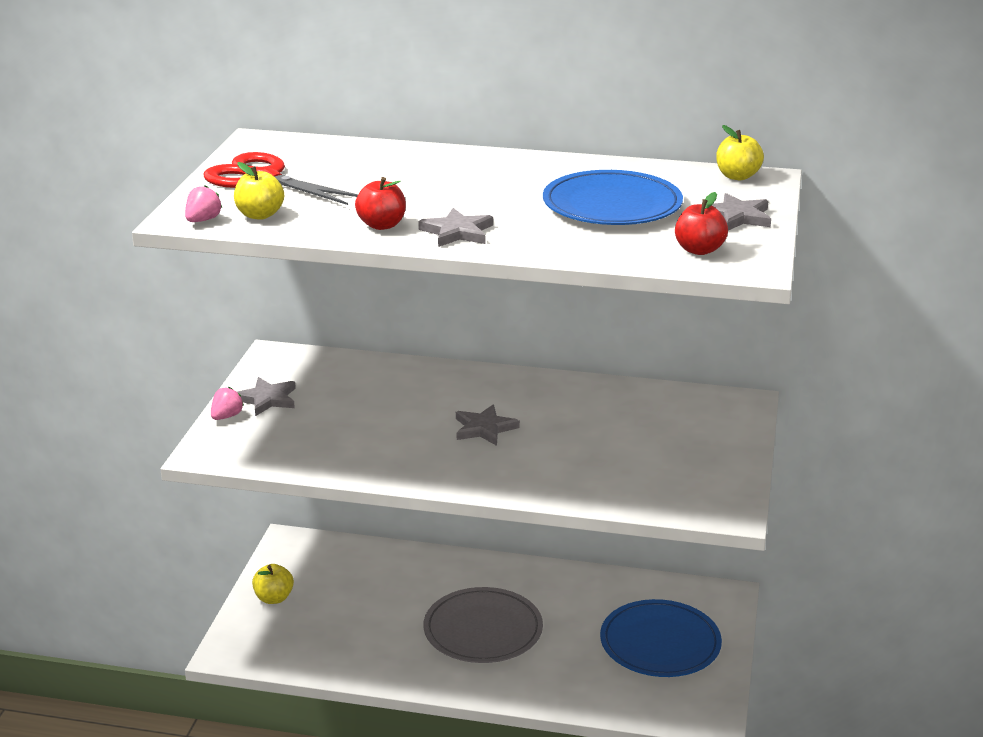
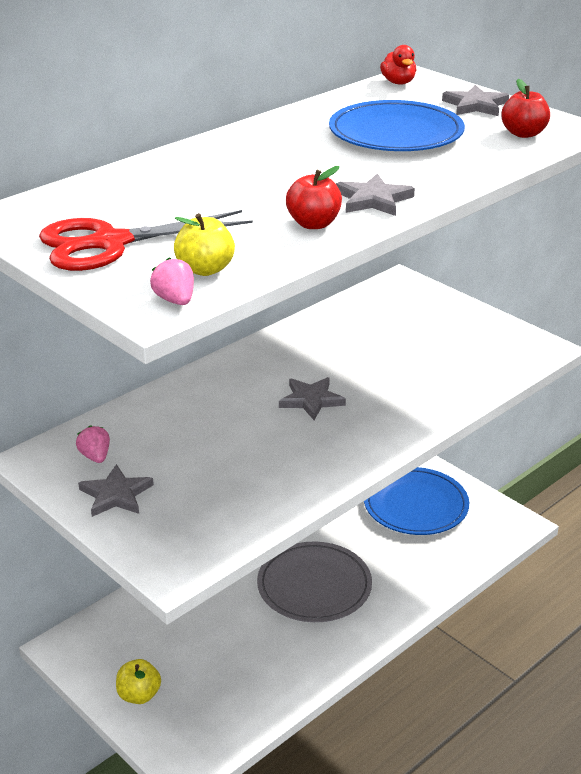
camera: 55 degrees left, 5 degrees up
pink strawberry [211,387,244,420] -> pink strawberry moved to [76,425,110,463]
yellow apple [716,125,764,180] -> red duck [380,45,416,85]

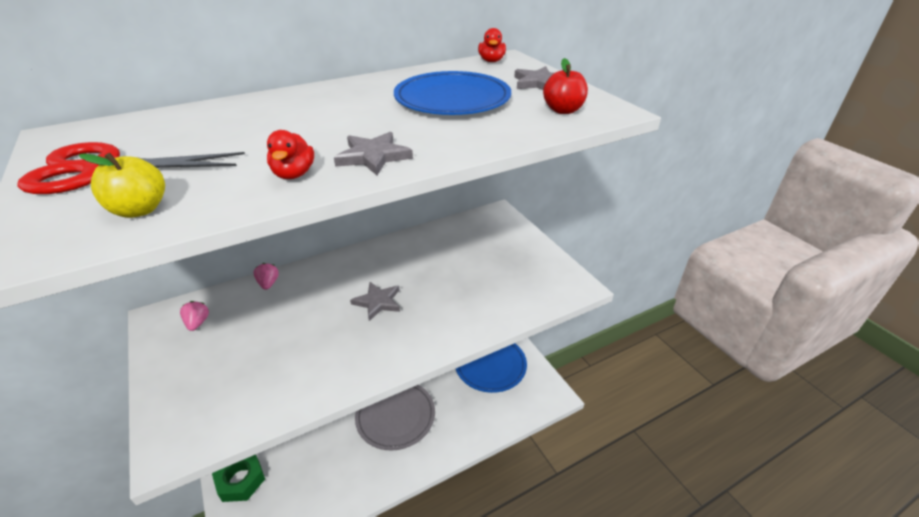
camera: 15 degrees right, 5 degrees up
grey star [78,464,154,517] -> none
yellow apple [116,659,161,704] -> green nut [212,454,265,502]
pink strawberry [150,257,194,305] -> pink strawberry moved to [254,263,279,290]
red apple [286,166,342,229] -> red duck [267,130,314,179]

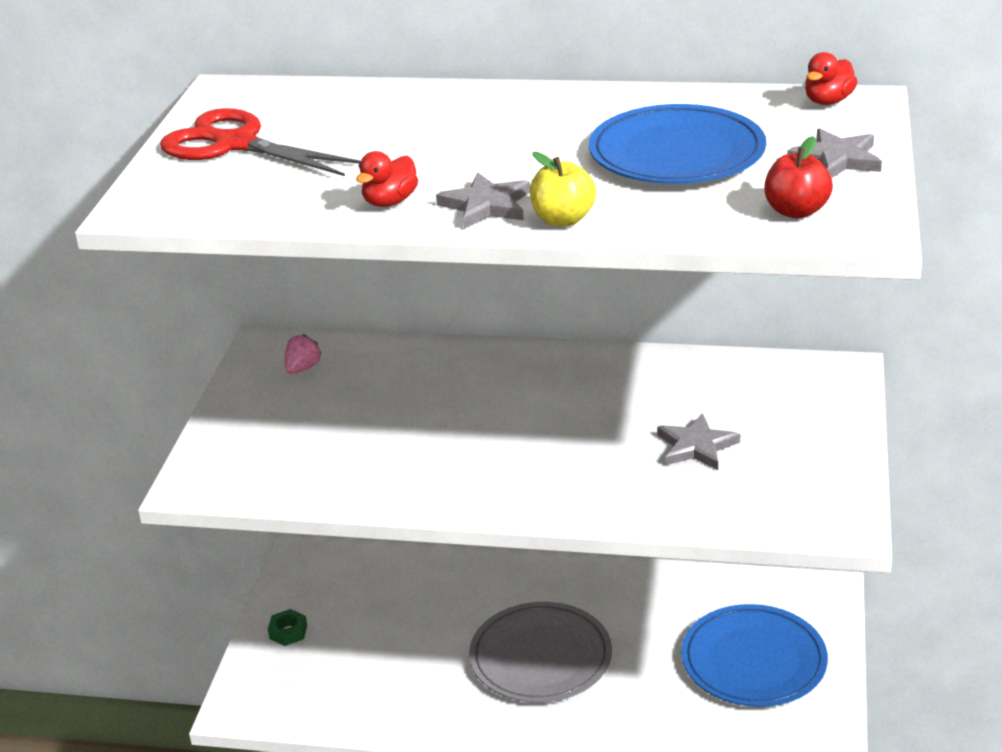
camera: 40 degrees right, 5 degrees down
yellow apple [79,153,165,218] -> yellow apple moved to [530,152,596,226]
green nut [212,454,265,502] -> green nut [268,609,307,646], size x0.54
pink strawberry [254,263,279,290] -> none
grey star [350,282,400,321] -> grey star moved to [657,413,740,470]

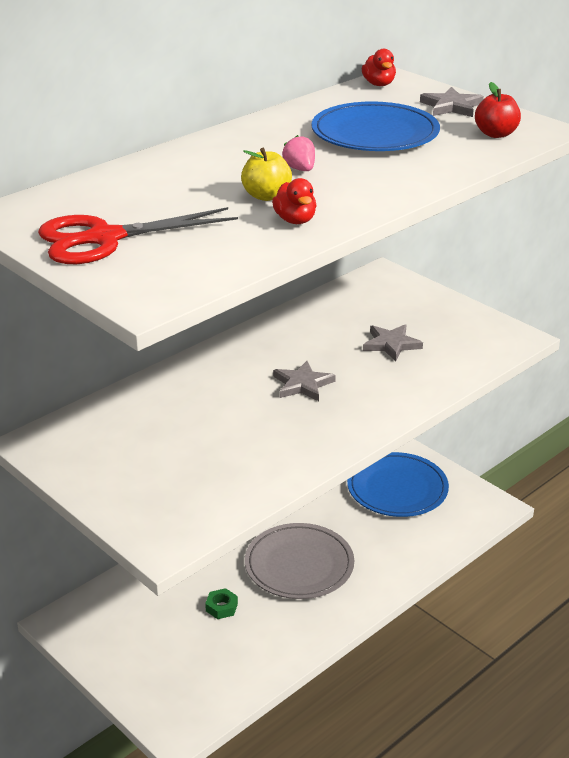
camera: 55 degrees left, 0 degrees up
green nut [268,609,307,646] -> green nut moved to [205,588,238,619]
pink strawberry [285,334,322,374] -> pink strawberry moved to [282,135,315,171]
grey star [436,173,530,229] -> grey star moved to [273,361,336,401]
yellow apple [530,152,596,226] -> yellow apple moved to [241,148,292,201]

